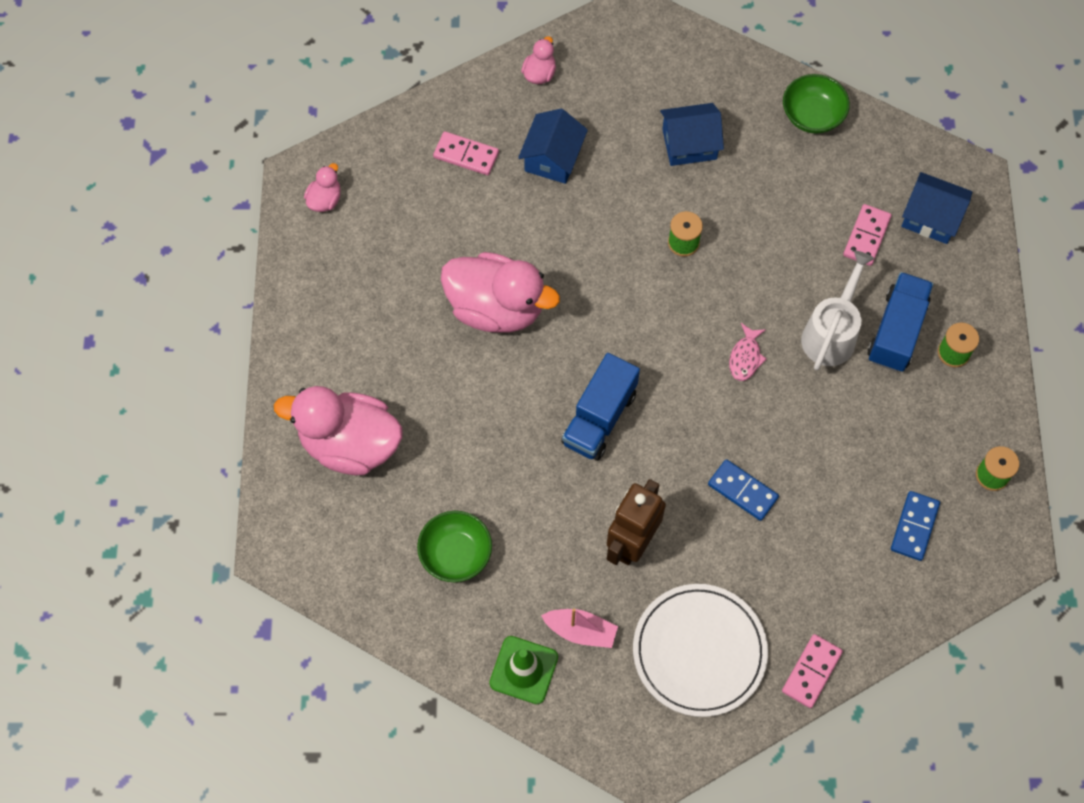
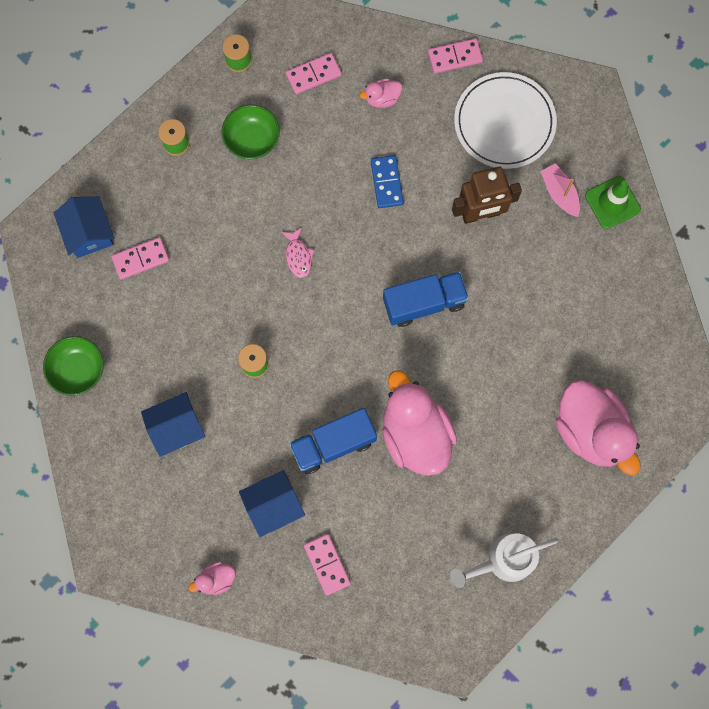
camera: 135 degrees left, 10 degrees up
pink duck [304,163,341,212] -> pink duck moved to [360,78,402,108]
green bowl [417,511,492,582] -> green bowl moved to [221,104,280,159]
blue house [660,103,724,166] -> blue house turned 60 degrees counterclockwise [141,392,205,457]
pink fish [729,323,767,381] -> pink fish turned 105 degrees clockwise [281,227,315,278]
white watering can [801,251,874,371] -> white watering can moved to [450,534,559,588]
blue truck [867,272,933,372] -> blue truck moved to [289,408,377,474]
blue domino [891,491,940,561] -> pink domino [286,53,342,94]

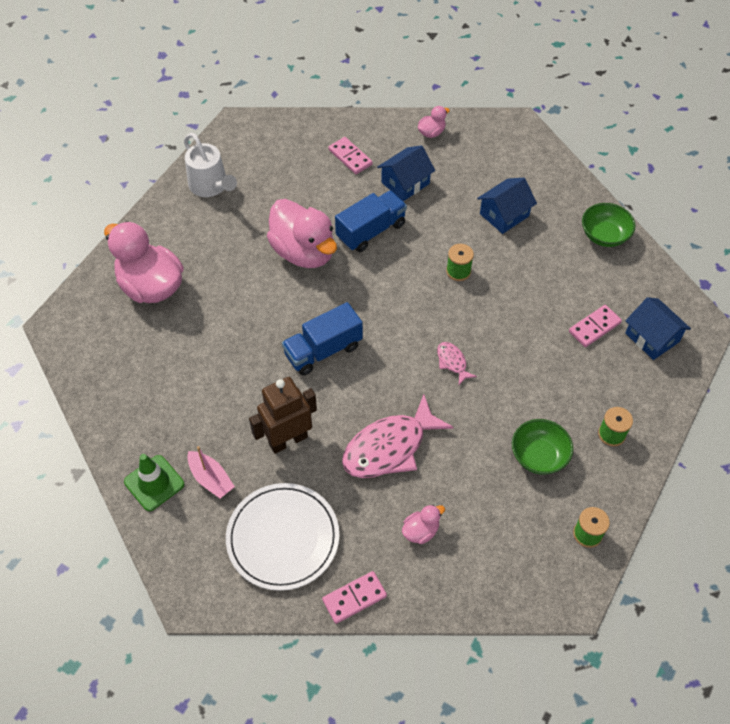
camera: 165 degrees right, 20 degrees down
pink domino [286,53,342,94] -> none
blue domino [371,155,404,208] -> pink fish [342,394,454,478]
white watering can [450,534,559,588] -> white watering can turned 90 degrees clockwise [184,133,237,197]

